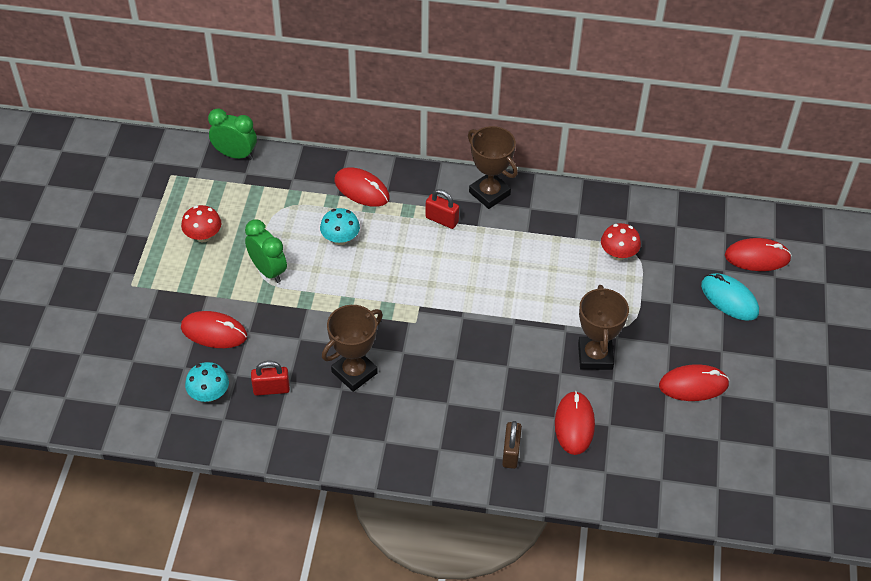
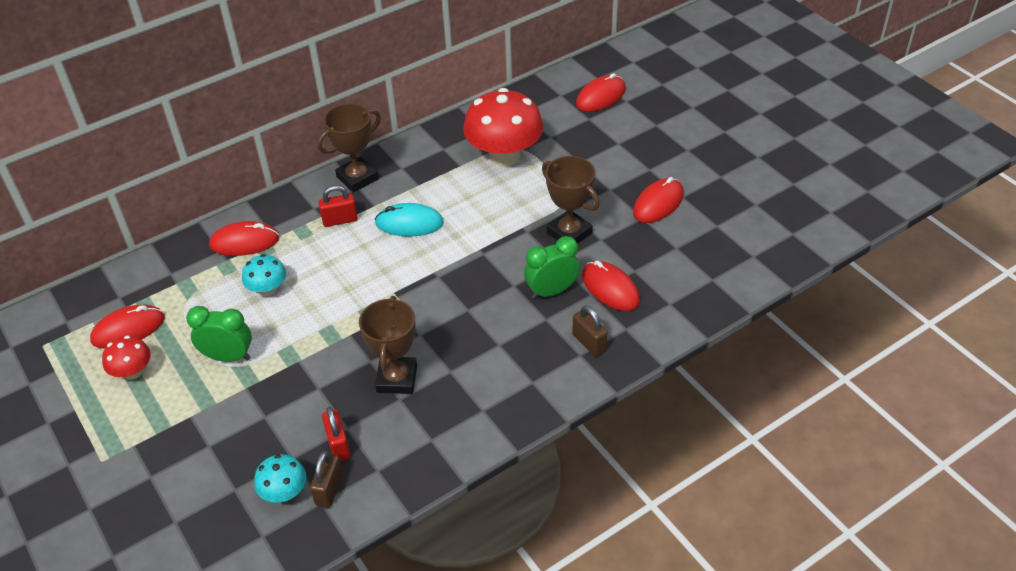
camera: 40 degrees left, 5 degrees down
red mouse [181,311,247,348] -> red mouse moved to [90,305,165,349]
green clock [208,108,257,160] -> green clock moved to [524,236,580,299]
red padlock [251,361,290,396] -> red padlock turned 60 degrees counterclockwise [322,407,350,461]
brown trophy [468,126,518,209] -> brown trophy turned 45 degrees counterclockwise [317,103,381,192]
red mushroom [601,223,641,261] -> red mushroom [463,88,543,166], size x2.01
turquoise mouse [701,273,759,321] -> turquoise mouse moved to [375,203,444,237]
none -> brown padlock [310,451,343,508]

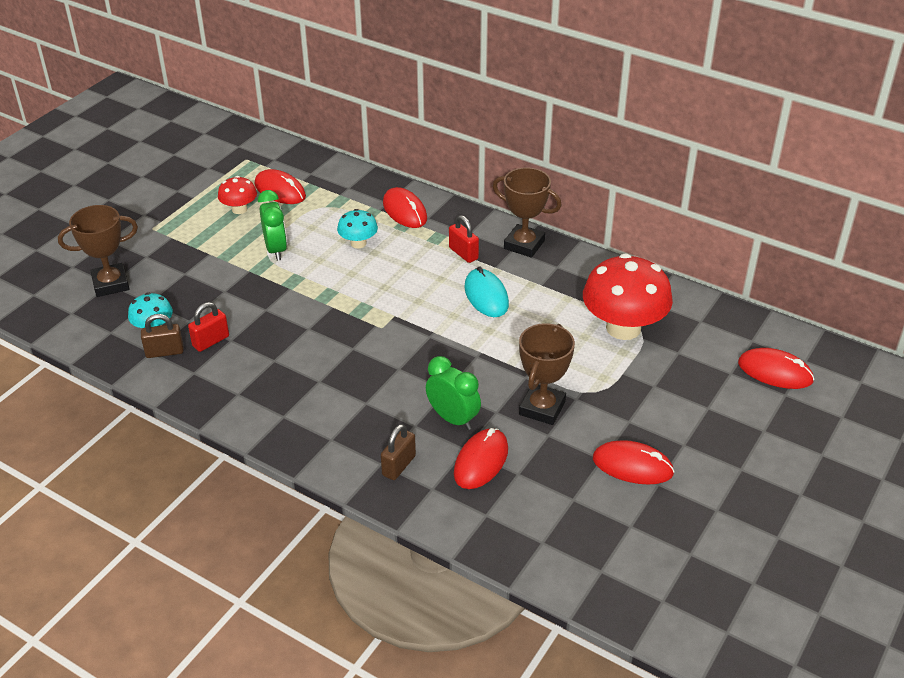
camera: 65 degrees right, 5 degrees down
brown trophy [359,296,417,394] -> brown trophy moved to [58,205,138,297]

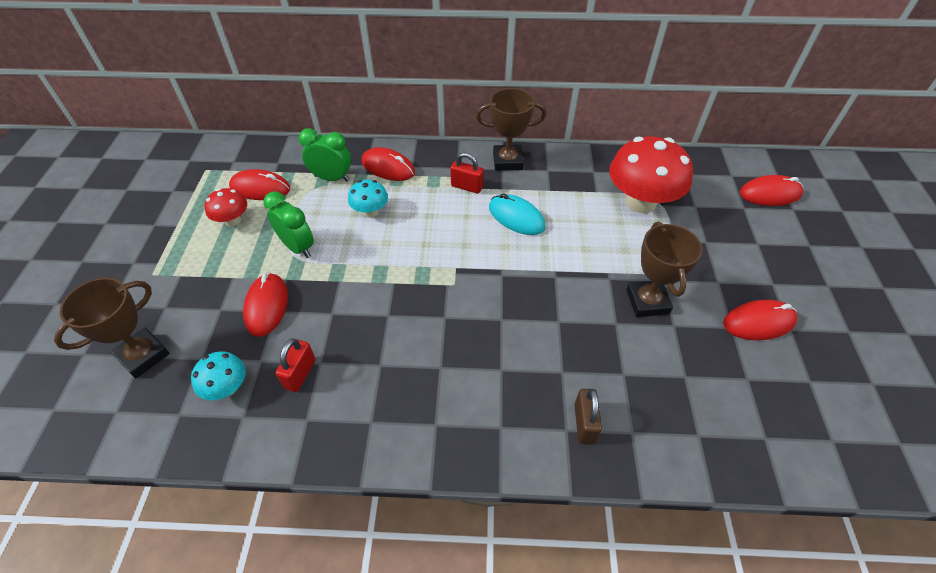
camera: 30 degrees left, 10 degrees up
brown padlock [141,314,184,358] -> none
green clock [426,356,481,430] -> green clock moved to [299,128,351,181]
red mouse [454,428,508,489] -> red mouse moved to [243,273,288,337]

